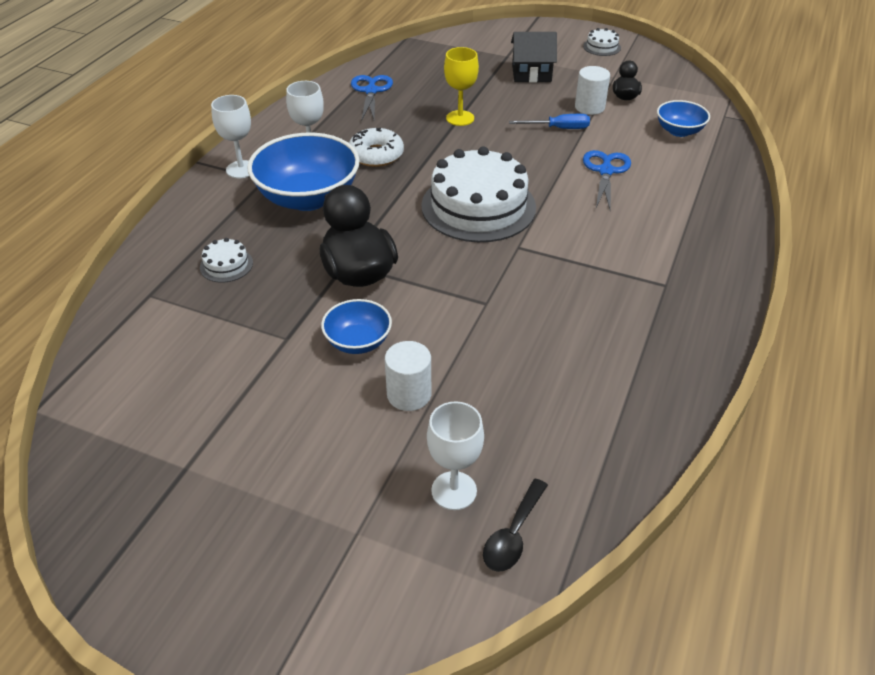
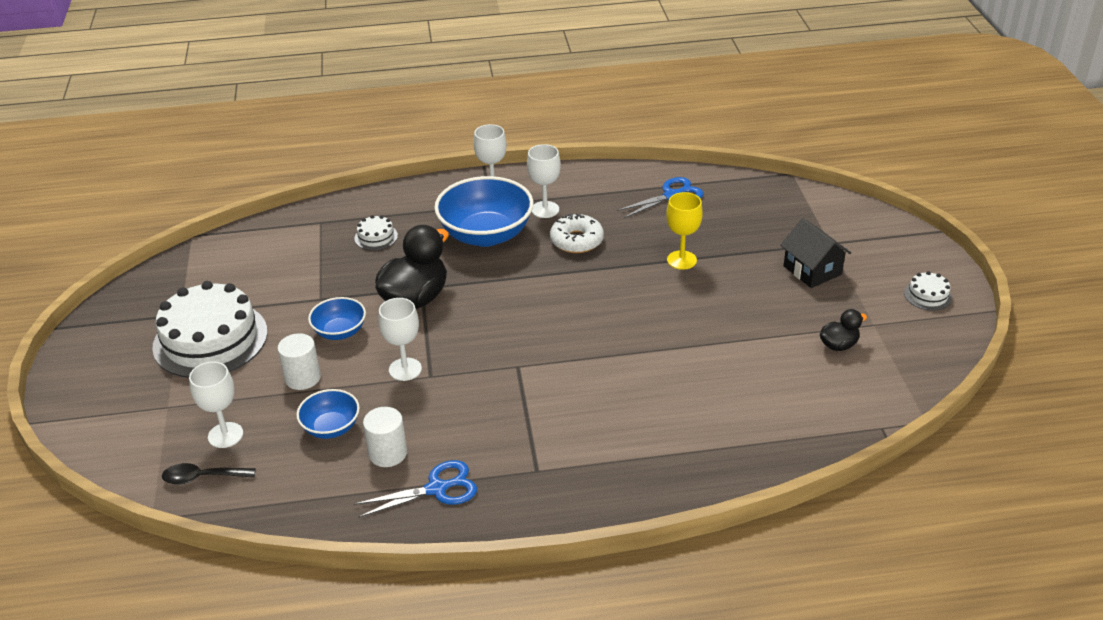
camera: 60 degrees right, 5 degrees down
white cake [421,146,536,242] -> white cake moved to [152,281,268,378]
blue screwdriver [509,114,590,129] -> none
white cylinder [575,66,610,115] -> white cylinder moved to [363,407,407,467]
blue scissors [583,150,631,211] -> blue scissors moved to [354,460,477,518]
blue bowl [657,100,710,137] -> blue bowl moved to [296,389,360,439]
none -> white goblet [379,298,422,381]

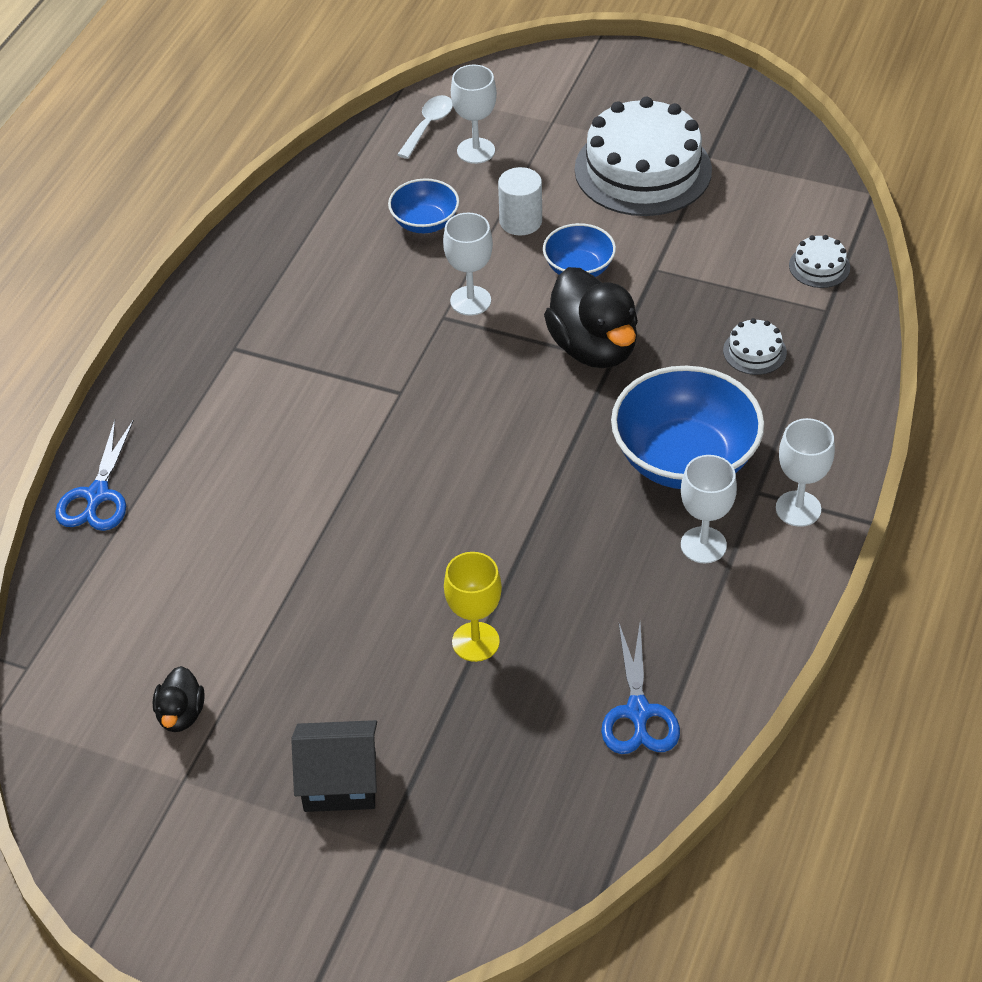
camera: 120 degrees right, 10 degrees up
black spoon [162,463,256,485] -> white spoon [397,95,453,159]
blue scissors [354,460,477,518] -> blue scissors moved to [55,419,134,531]
white cylinder [363,407,407,467] -> none
white donut [550,214,604,253] -> none
white cake [904,271,952,311] -> white cake moved to [789,235,850,288]

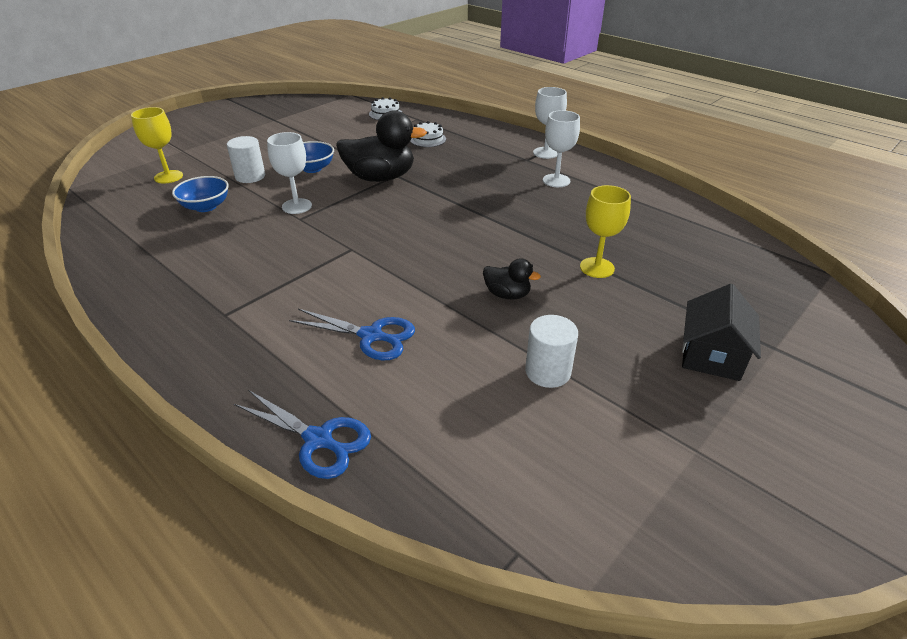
camera: 70 degrees left, 10 degrees down
black duck [153,666,205,732] -> black duck moved to [483,258,541,300]
white spoon [397,95,453,159] -> none
white goblet [451,65,497,164] -> yellow goblet [131,107,183,184]
white cake [575,97,712,216] -> none
blue scissors [601,624,680,754] -> blue scissors moved to [289,309,415,360]
blue bowl [611,366,764,489] -> none
none -> white cylinder [525,315,578,388]

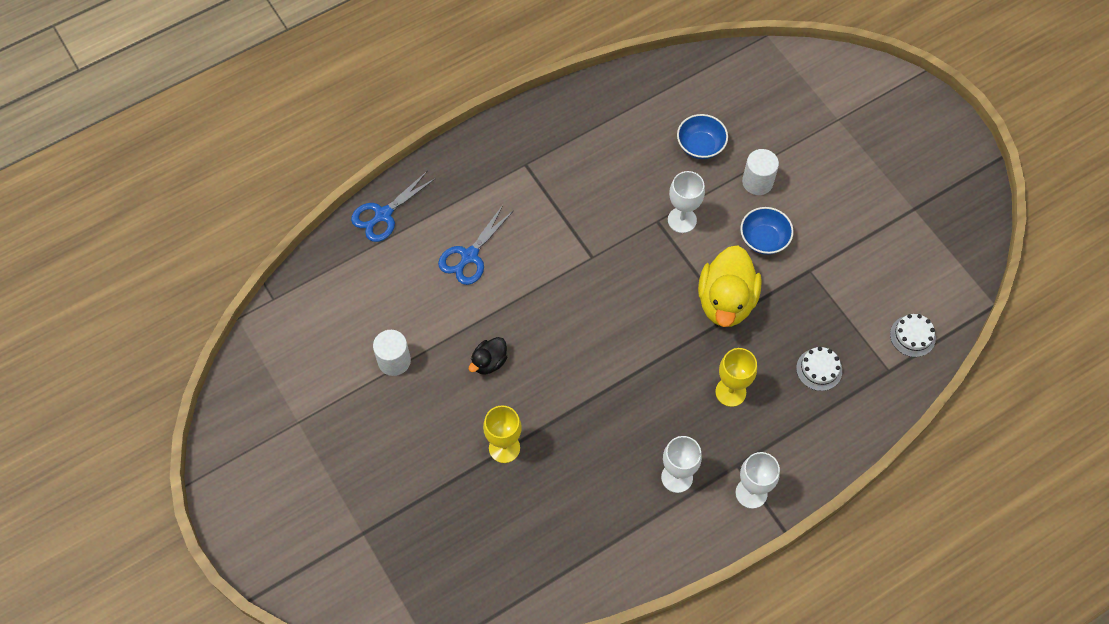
camera: 105 degrees right, 25 degrees up
yellow goblet [131,107,183,184] -> yellow goblet moved to [715,348,757,407]
black duck [336,111,427,182] -> yellow duck [698,245,762,327]
black house [682,284,761,381] -> none

